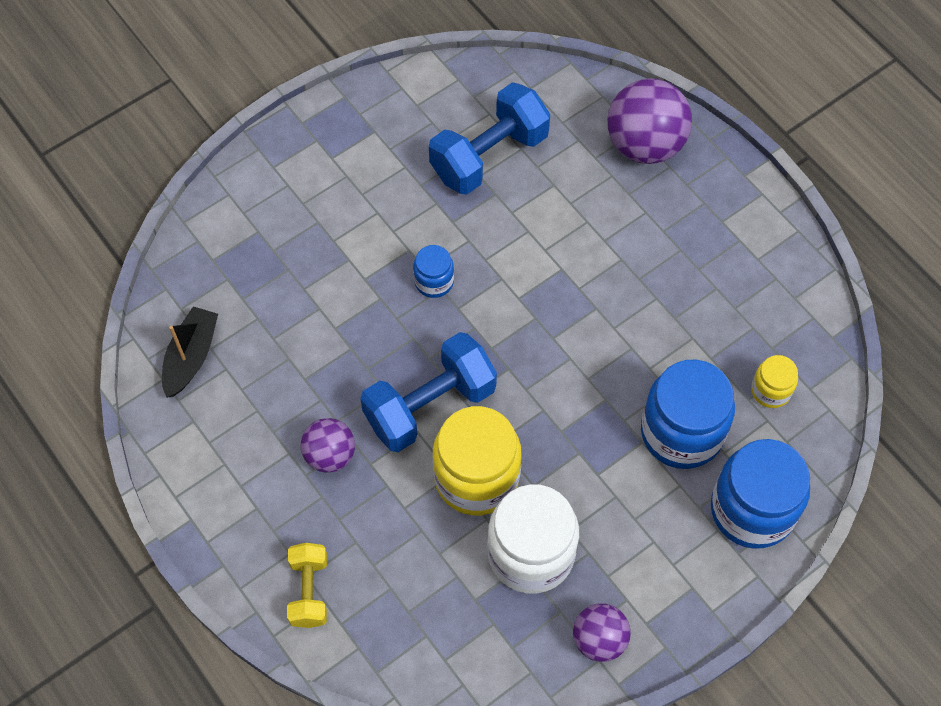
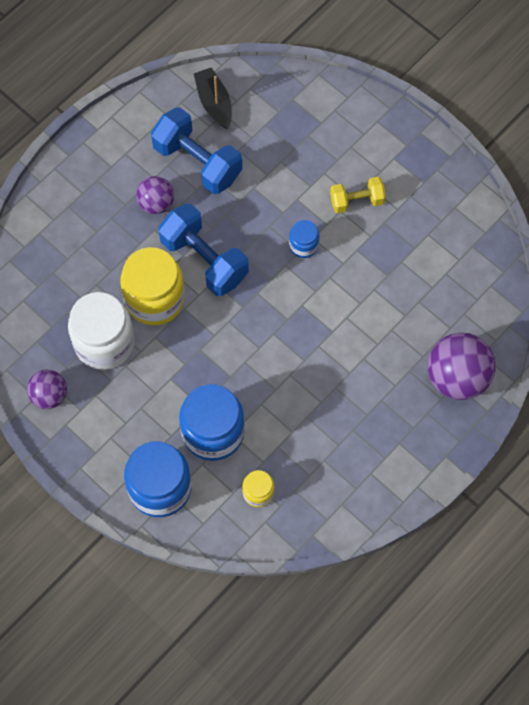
camera: 80 degrees right, 5 degrees up
black boat [162,306,218,398] -> black boat turned 120 degrees counterclockwise [194,68,232,129]
yellow dumbbell [287,543,327,628] -> yellow dumbbell moved to [330,177,386,213]
blue dumbbell [429,82,550,195] -> blue dumbbell moved to [151,107,242,194]

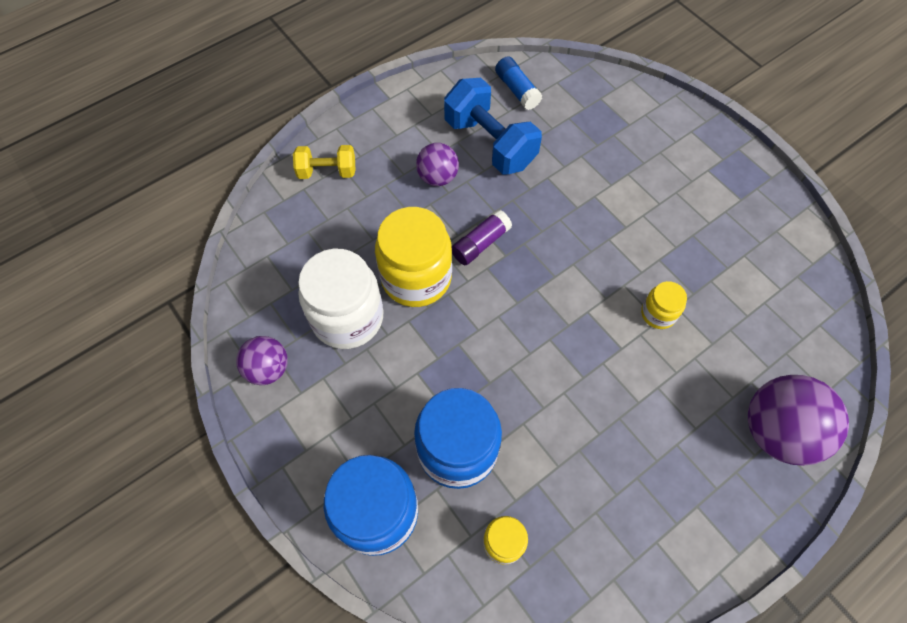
camera: 10 degrees right, 5 degrees down
blue dumbbell [158,204,249,296] -> purple glue stick [452,209,512,265]
black boat [194,68,232,129] -> blue glue stick [495,56,542,110]
blue jar [289,220,319,258] -> none
yellow dumbbell [330,177,386,213] -> yellow dumbbell moved to [293,145,356,179]
none -> yellow jar [641,281,687,329]

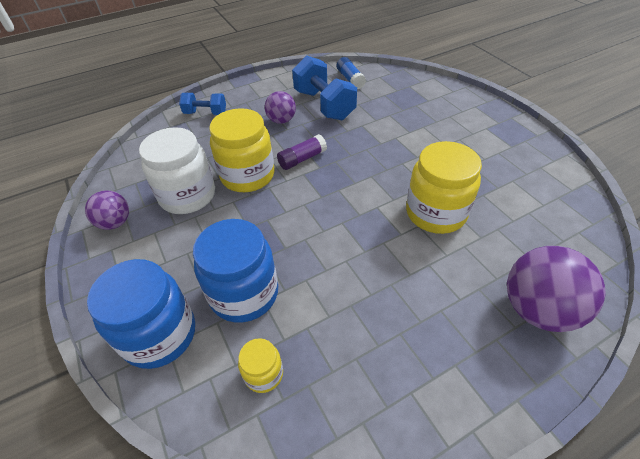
camera: 10 degrees right, 15 degrees down
yellow dumbbell [293,145,356,179] -> blue dumbbell [179,93,226,115]
yellow jar [641,281,687,329] -> yellow jar [406,141,482,234], size x2.02

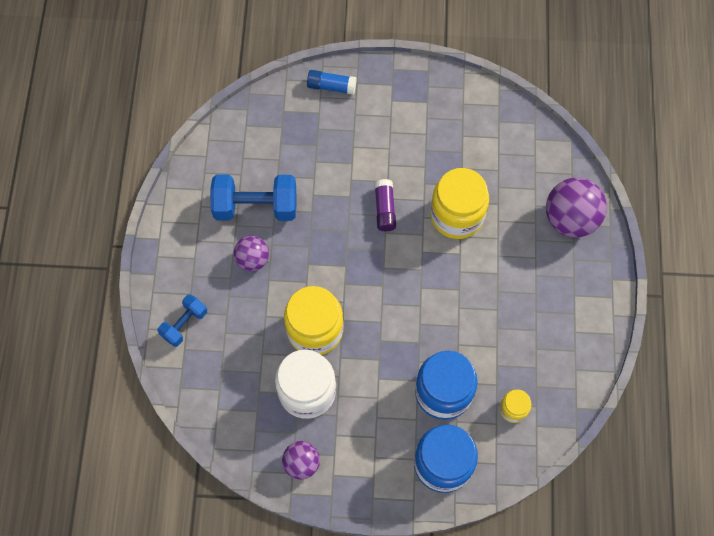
camera: 60 degrees left, 20 degrees up
purple glue stick [277,134,327,170] -> purple glue stick moved to [374,179,396,231]
blue glue stick [337,57,366,89] -> blue glue stick moved to [307,70,357,95]

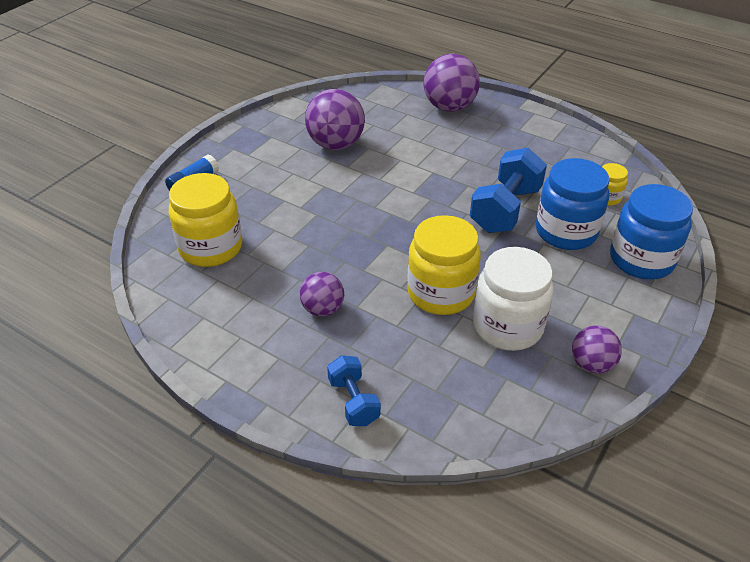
camera: 60 degrees left, 25 degrees down
blue dumbbell [210,175,296,221] -> blue dumbbell moved to [470,148,547,233]
purple glue stick [374,179,396,231] -> none
yellow jar [430,168,489,239] -> yellow jar moved to [169,173,242,267]
none -> purple ball [305,89,365,150]

